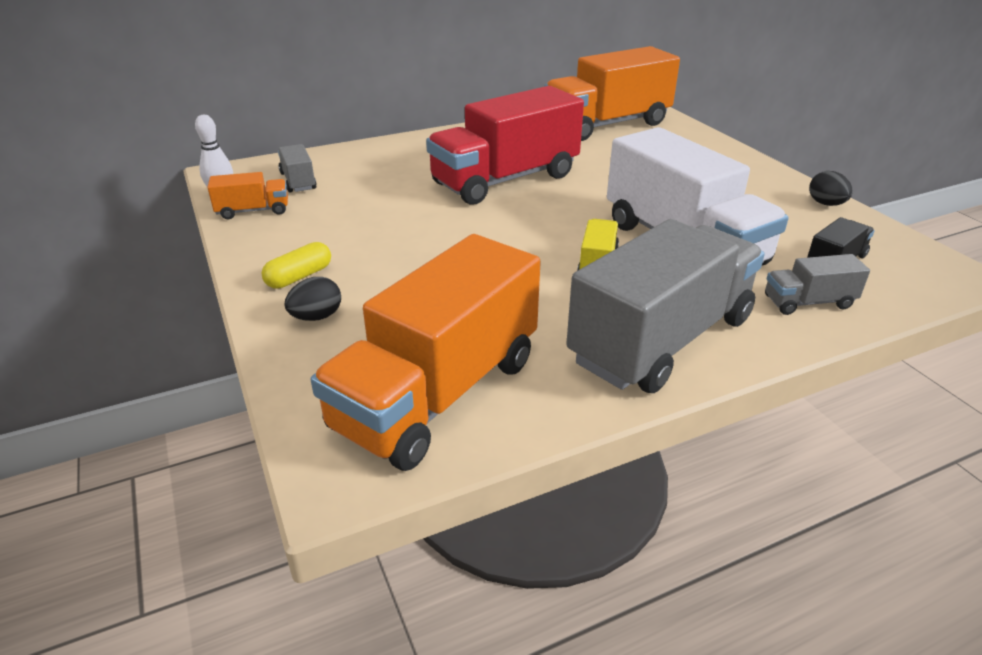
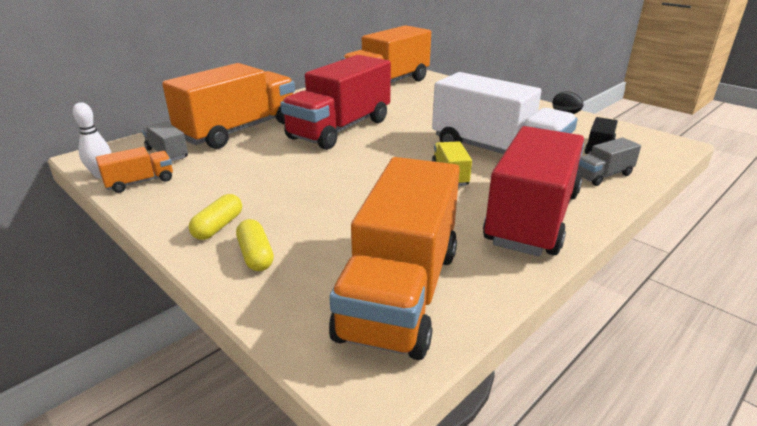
camera: 20 degrees left, 5 degrees down
black egg [285,277,341,321] -> yellow capsule [236,219,274,271]
grey truck [566,219,765,393] -> red truck [483,126,584,256]
none -> orange truck [162,63,295,149]

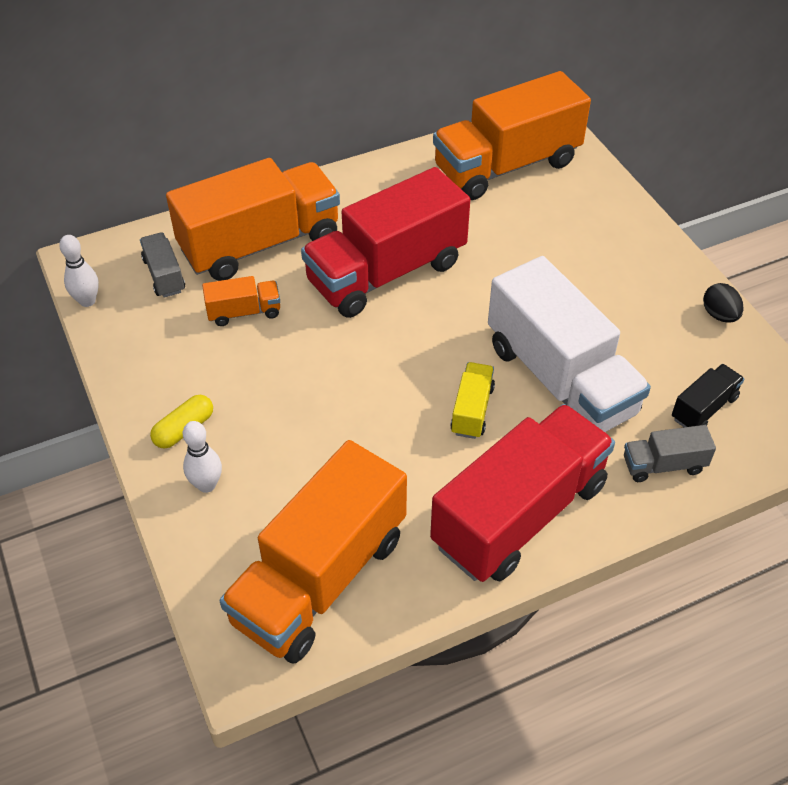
camera: 20 degrees right, 20 degrees up
orange truck [96,147,173,193] -> orange truck moved to [202,276,280,326]
yellow capsule [236,219,274,271] -> white bowling pin [183,421,222,493]

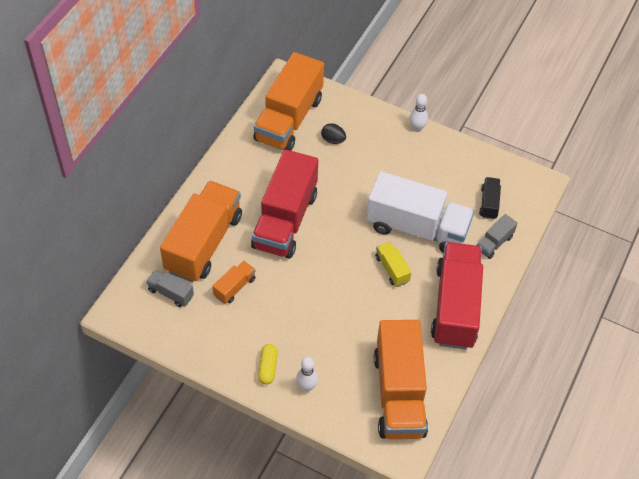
camera: 40 degrees left, 5 degrees up
white bowling pin [59,235,99,307] -> white bowling pin moved to [409,94,428,132]
black egg [703,283,744,323] -> black egg moved to [321,123,346,144]

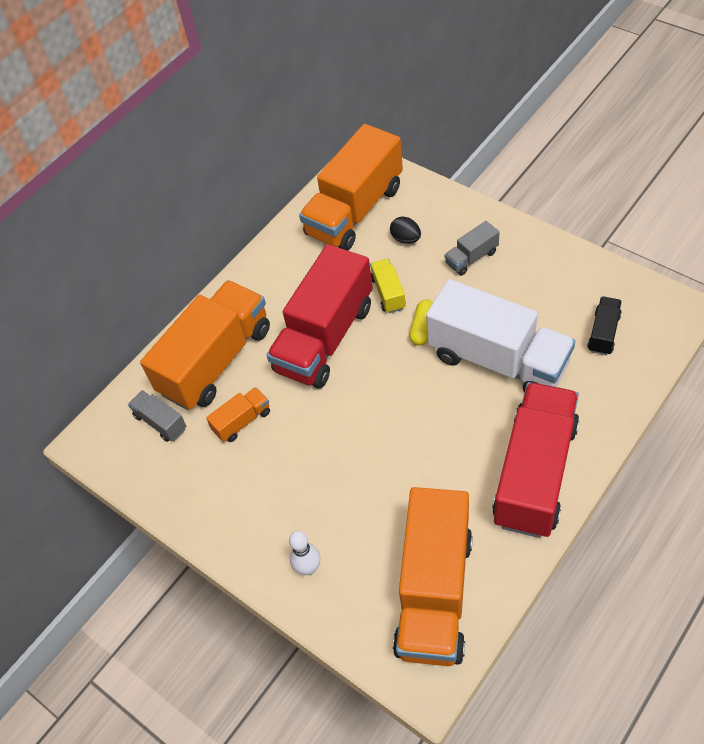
camera: 20 degrees right, 0 degrees up
yellow capsule [258,344,278,385] -> yellow capsule moved to [409,300,433,346]
yellow truck [375,242,411,287] -> yellow truck moved to [370,259,406,313]
white bowling pin [409,94,428,132] -> none
grey truck [477,214,517,259] -> grey truck moved to [445,221,499,276]

